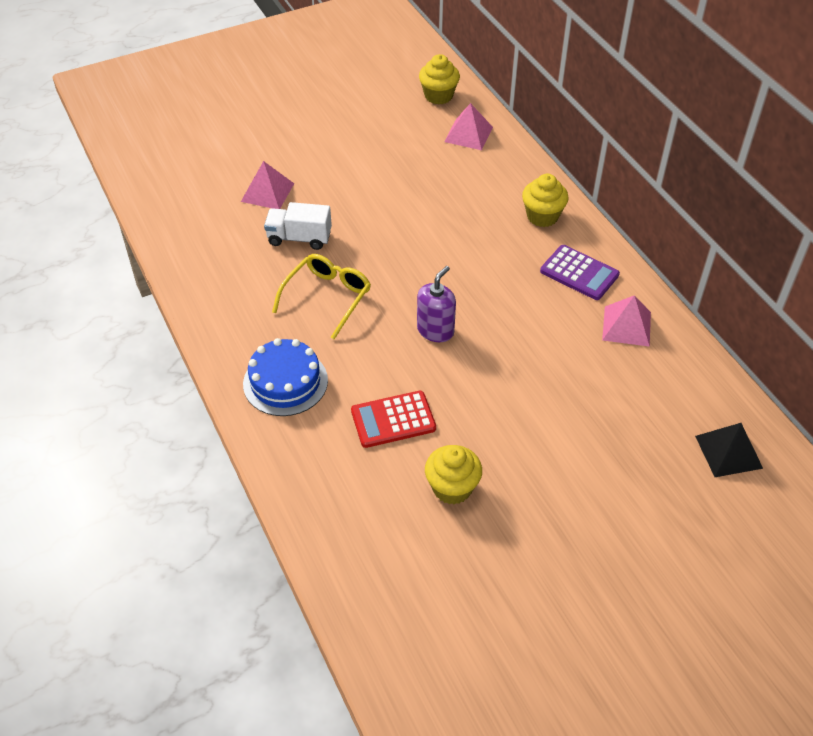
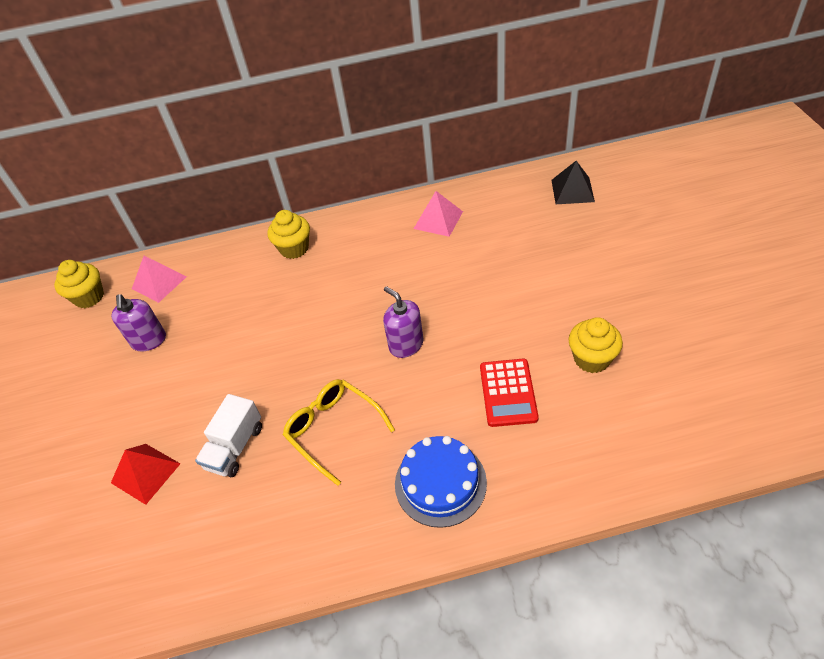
camera: 70 degrees left, 0 degrees up
pink pyramid [241,161,294,209] -> red pyramid [111,444,181,505]
purple calculator [540,245,620,300] -> none
none -> purple soap dispenser [111,294,166,352]

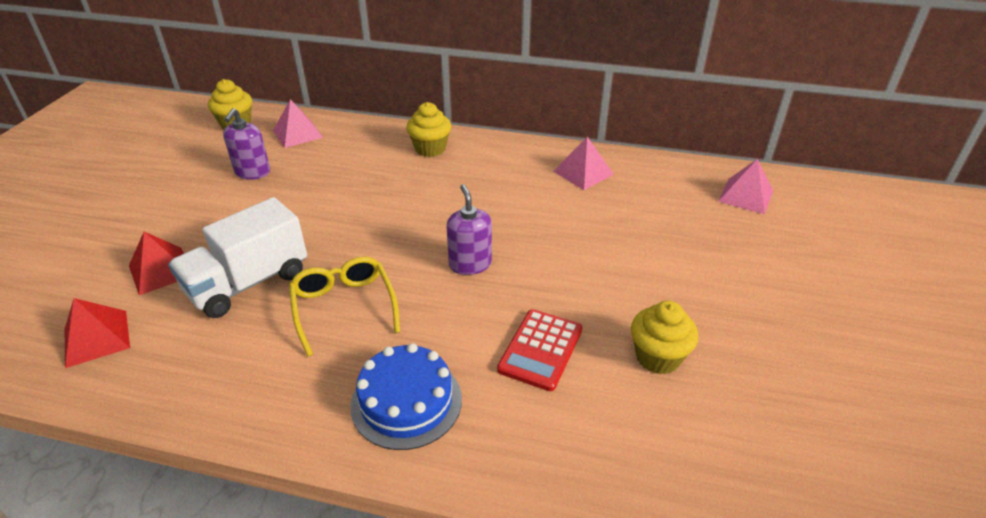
camera: 20 degrees right, 10 degrees down
white truck [195,394,262,477] -> white truck [168,197,307,318], size x1.51
black pyramid [552,161,595,204] -> pink pyramid [718,159,773,214]
none -> red pyramid [65,298,130,368]

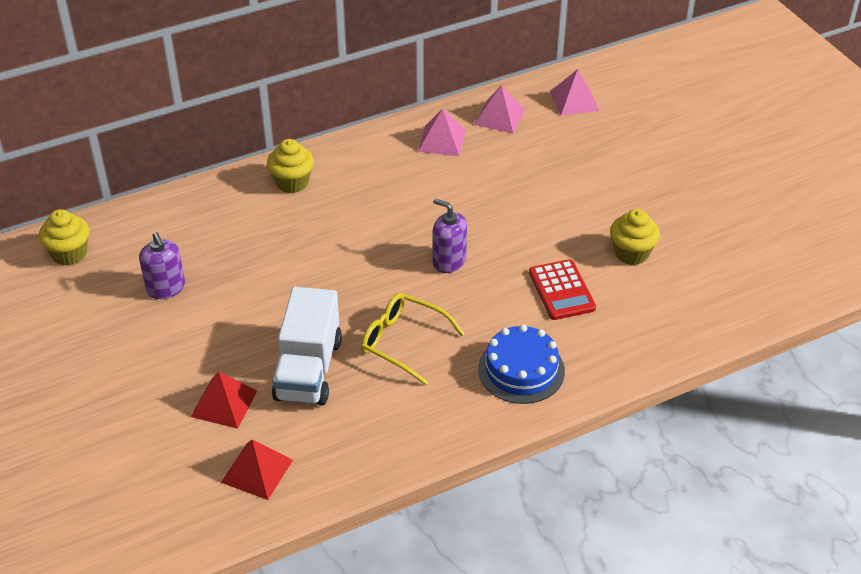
camera: 40 degrees left, 5 degrees up
pink pyramid [273,99,324,148] -> pink pyramid moved to [474,85,525,133]

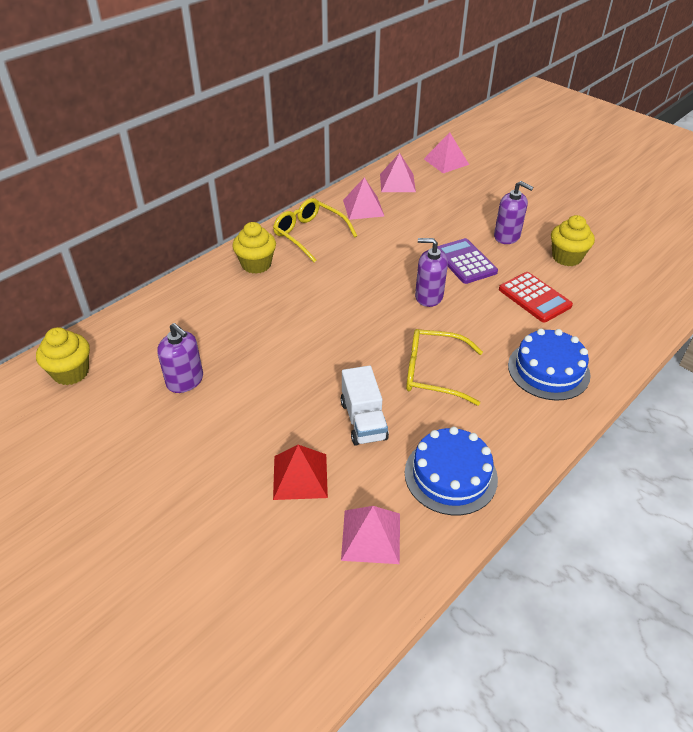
camera: 20 degrees left, 0 degrees up
red pyramid [221,439,293,500] -> pink pyramid [341,506,400,564]
white truck [272,287,342,406] -> white truck [341,366,389,446], size x0.66
none -> yellow glasses [273,198,357,262]
none -> blue cake [405,427,498,515]
none -> purple calculator [437,238,498,284]
none -> purple soap dispenser [494,181,534,244]

